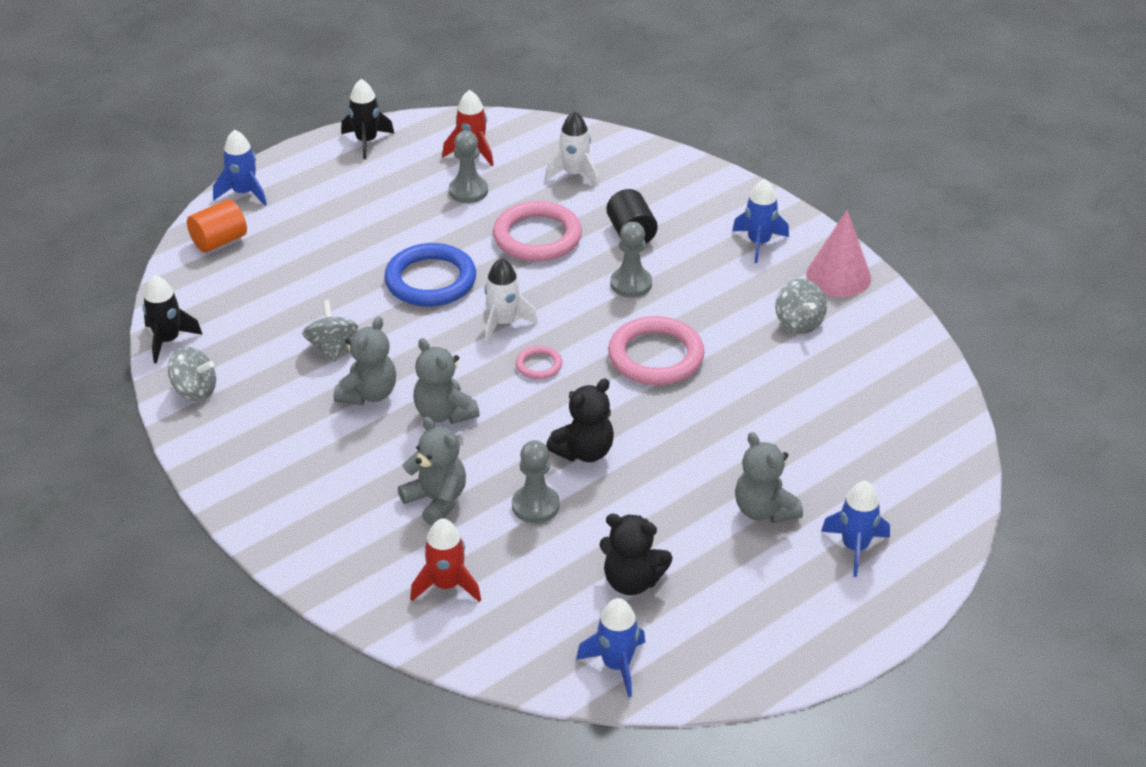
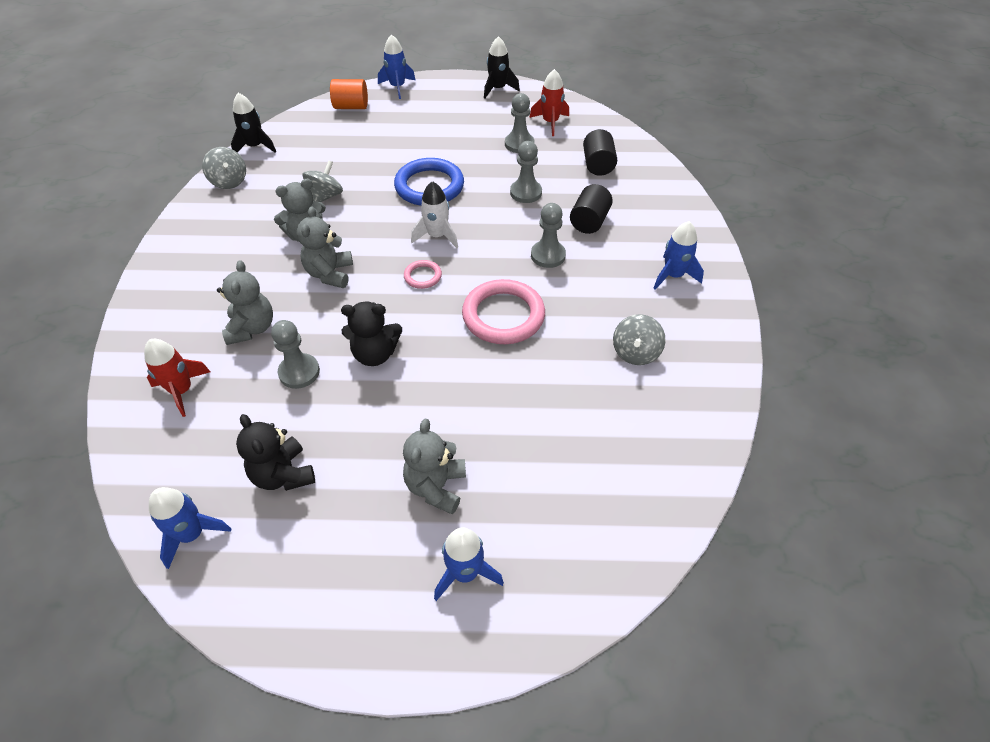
camera: 40 degrees right, 10 degrees up
pink ring [493,201,582,262] -> grey pawn [510,141,542,203]
white rocket [545,111,599,187] -> black cylinder [583,129,617,176]
pink cone [806,210,871,297] -> none

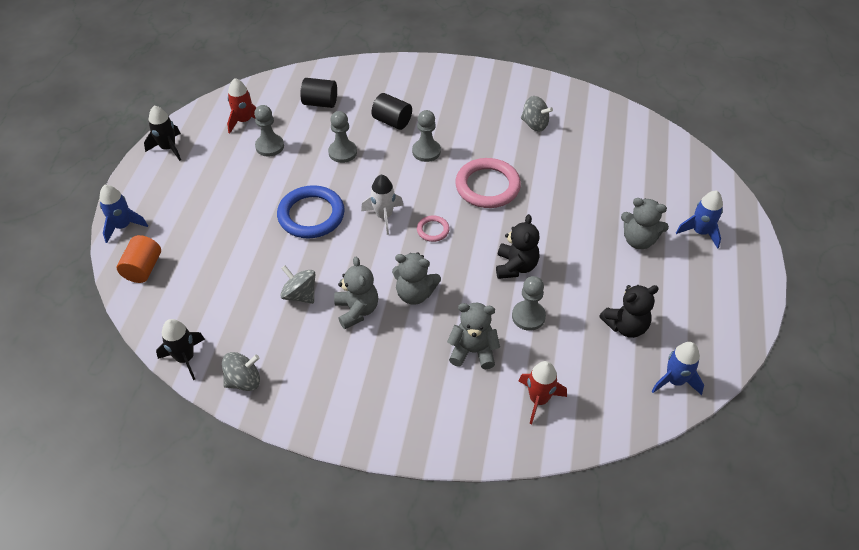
camera: 80 degrees left, 0 degrees up
blue rocket [653,221,704,290] -> none

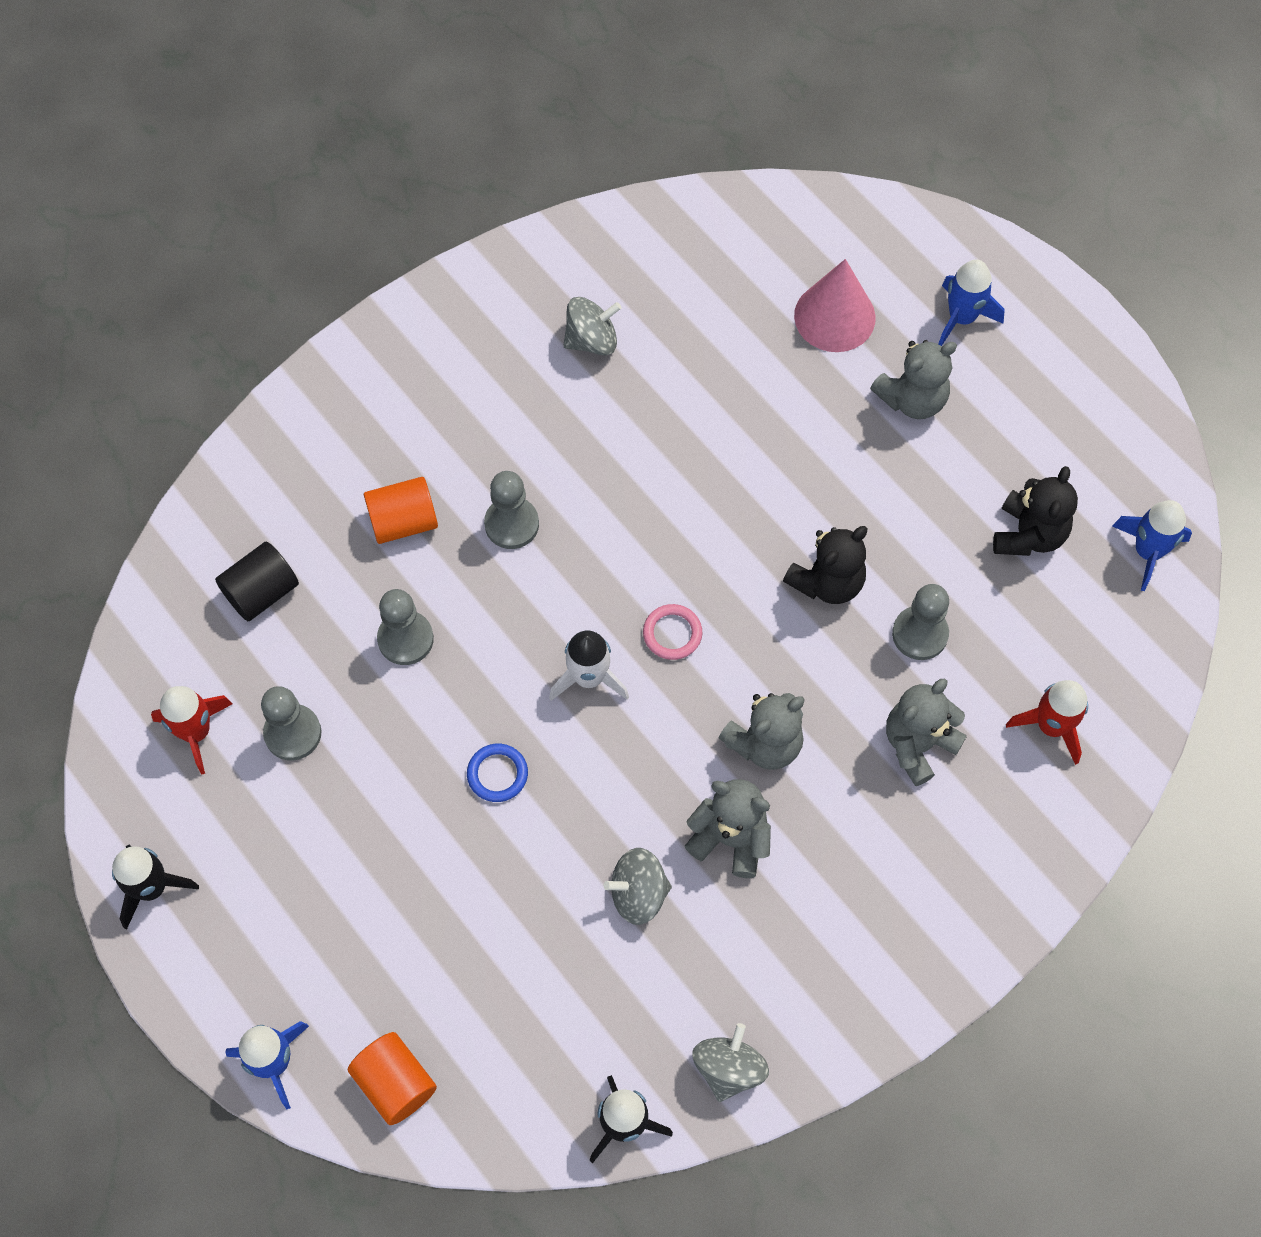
camera: 50 degrees left, 15 degrees up
blue ring [277,185,345,238] -> blue ring [467,744,528,802], size x0.48
black cylinder [372,93,412,130] -> orange cylinder [364,477,438,544]
pink ring [455,158,521,208] -> none
black teddy bear [496,214,540,279] -> black teddy bear turned 90 degrees clockwise [783,526,868,604]
none -> pink cone [794,259,876,352]

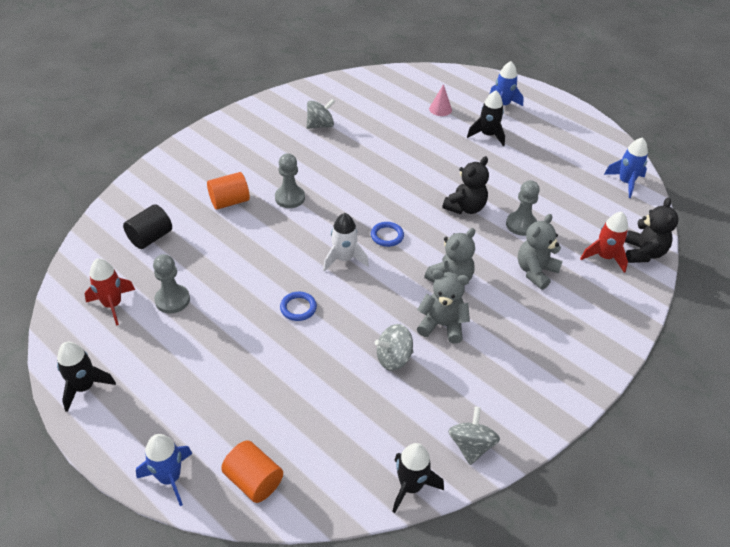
camera: 10 degrees left, 20 degrees down
grey pawn [377,589,434,665] -> none
pink ring [643,604,702,660] -> blue ring [371,222,404,247]
pink cone [794,259,876,352] -> pink cone [429,84,452,116], size x0.56
grey teddy bear [870,340,957,419] -> black rocket [467,90,505,146]
black teddy bear [993,466,1078,556] -> black teddy bear moved to [625,198,678,263]

